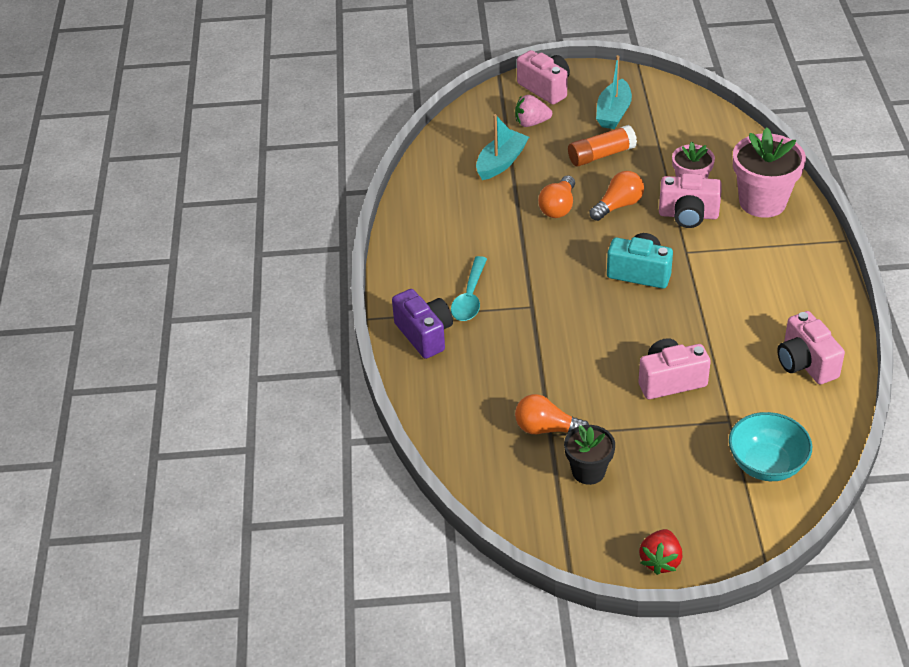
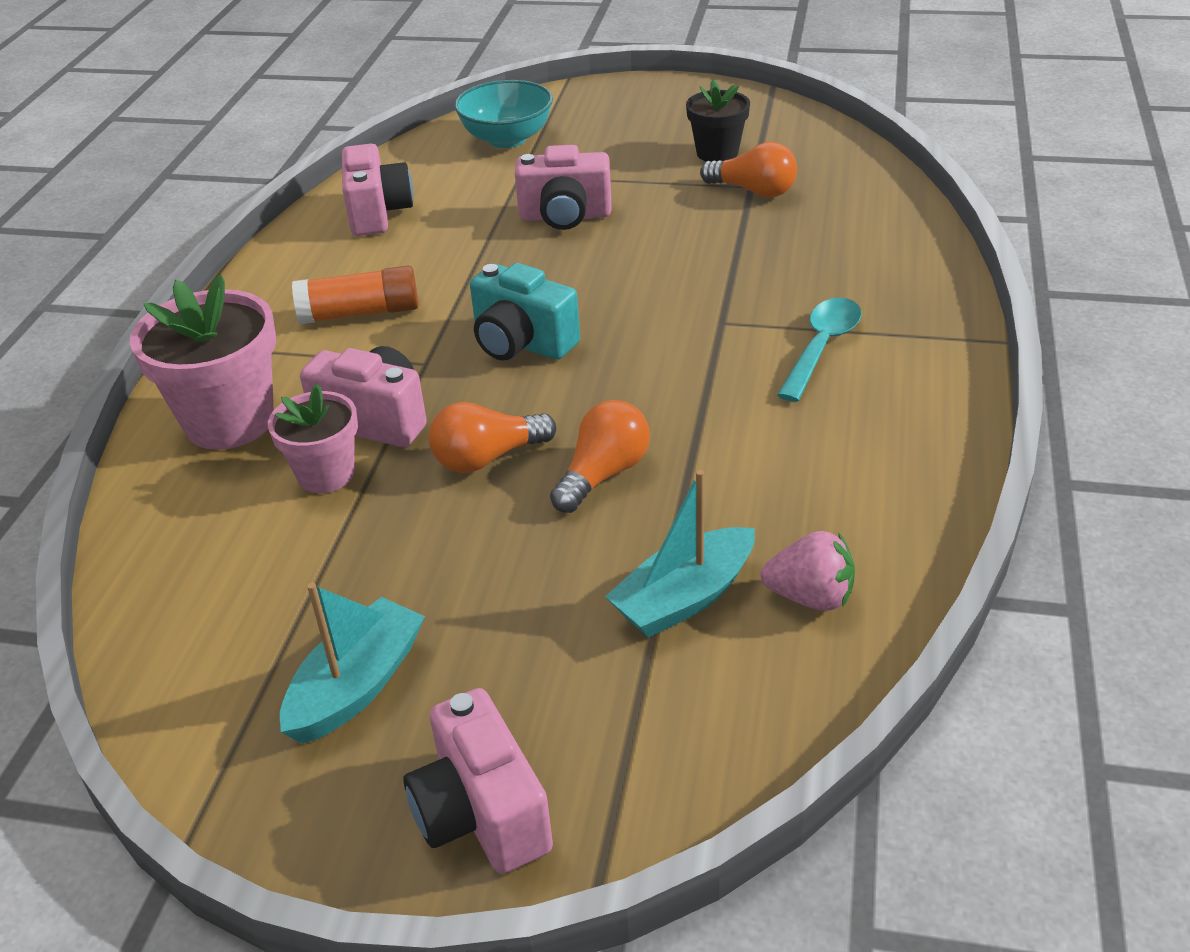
camera: 165 degrees left, 5 degrees down
purple camera [392,289,453,359] -> none
pink strawberry [515,95,552,127] -> pink strawberry moved to [761,531,855,611]
orange glue stick [568,125,637,167] -> orange glue stick moved to [292,266,419,324]
red strawberry [639,529,682,575] -> none

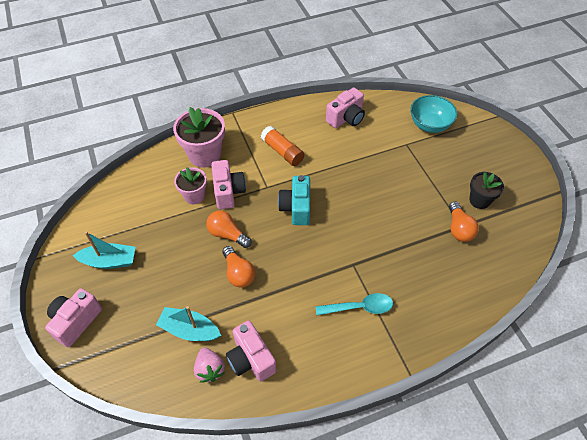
camera: 55 degrees right, 15 degrees up
pink camera [515,145,611,230] -> pink camera moved to [226,321,277,382]
orange light bulb [550,400,650,513] -> orange light bulb turned 60 degrees clockwise [223,246,255,288]

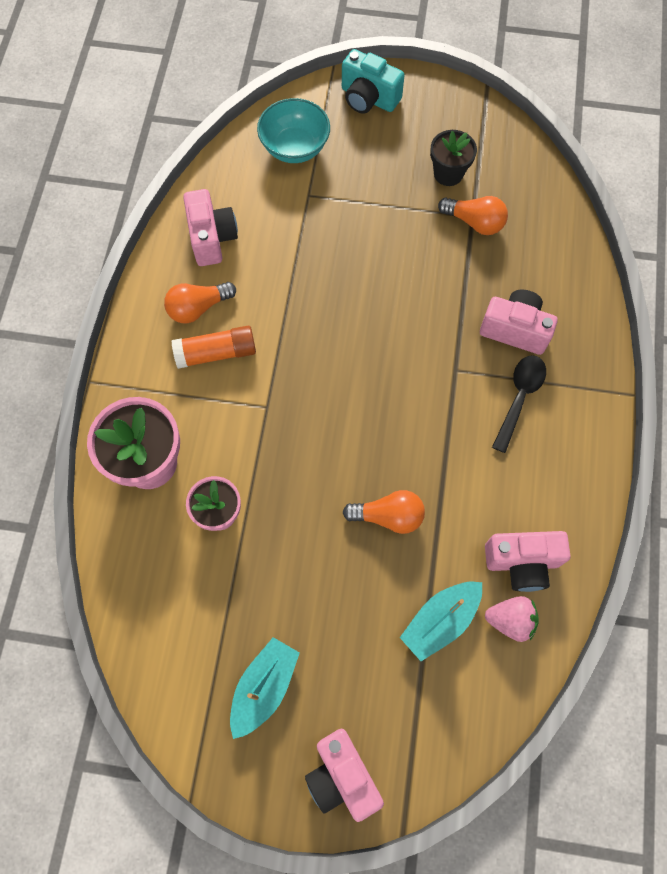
camera: 60 degrees left, 15 degrees up
orange light bulb [206,211,252,248] -> orange light bulb moved to [164,282,236,323]
pink camera [211,160,246,209] -> pink camera moved to [480,289,558,355]
turquoise camera [278,175,310,225] -> turquoise camera moved to [342,49,405,114]
turquoise spoon [315,293,393,315] -> black spoon [492,355,546,453]

